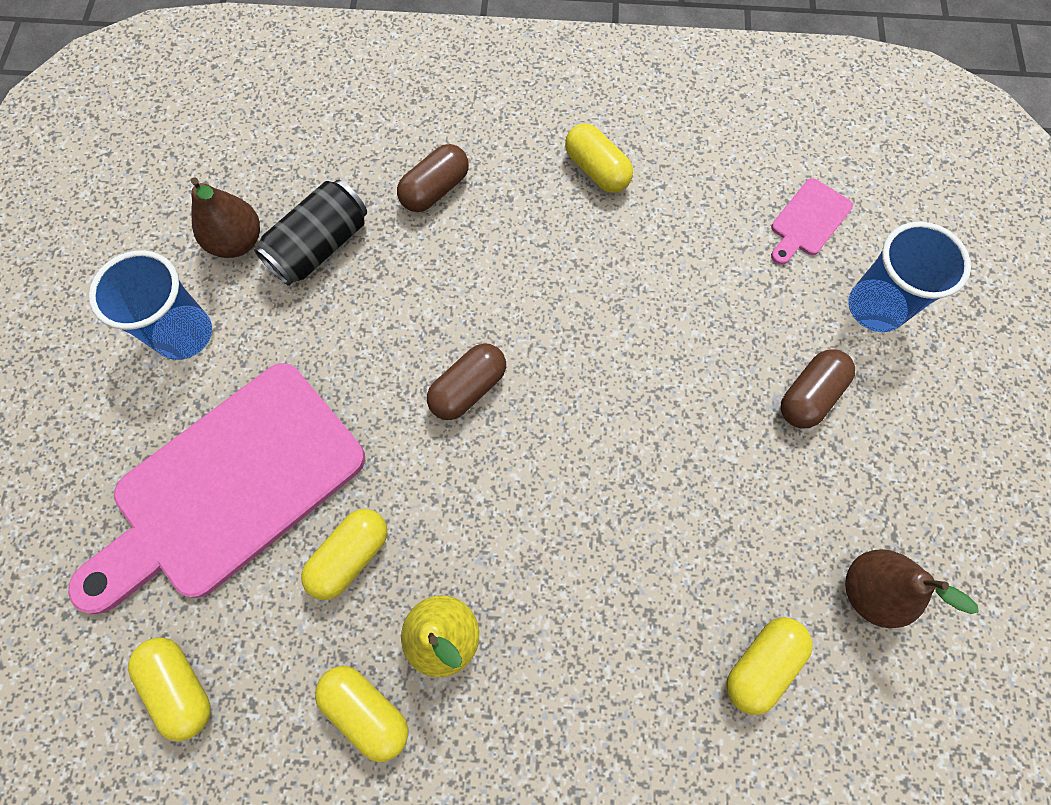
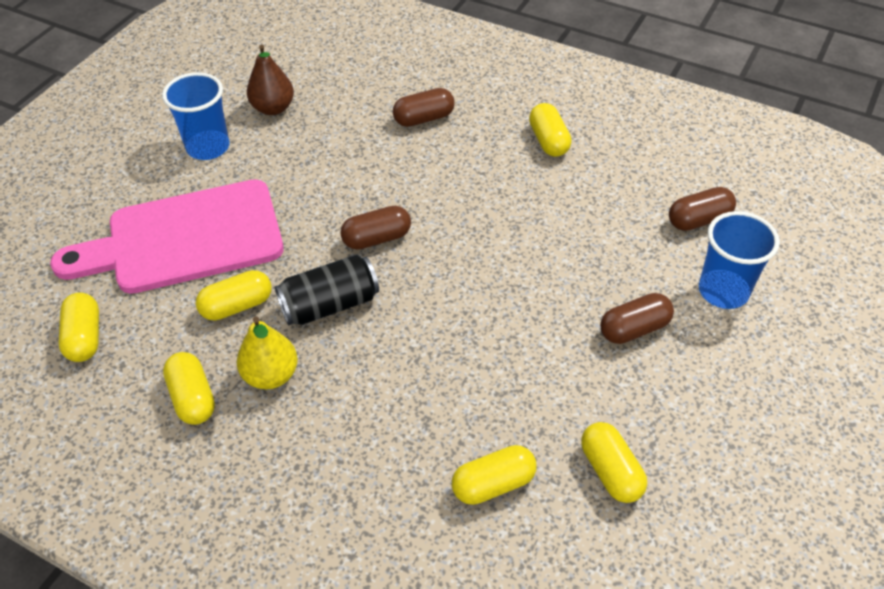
camera: 25 degrees right, 20 degrees down
black can [254,179,367,286] -> black can moved to [275,255,379,325]
pink cutting board [771,178,853,265] -> brown capsule [669,187,736,231]
brown pear [845,549,979,628] -> yellow capsule [581,422,647,503]

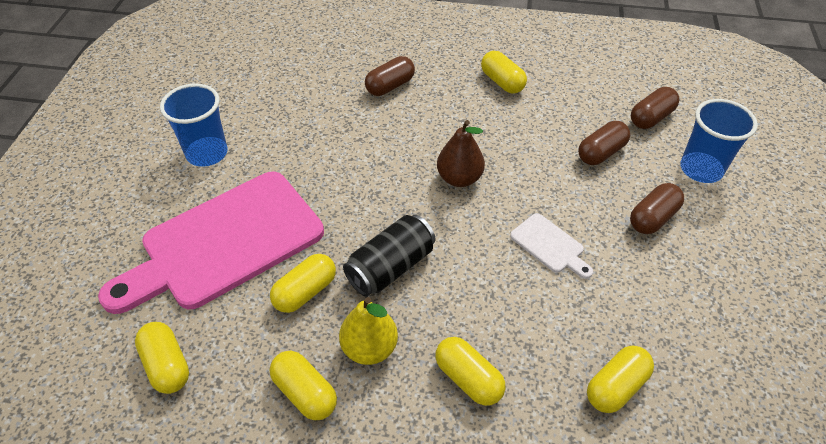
camera: 20 degrees left, 0 degrees up
brown pear [247,44,294,115] -> brown pear moved to [437,120,485,187]
brown capsule [340,206,411,250] -> brown capsule moved to [578,121,630,165]
yellow capsule [581,422,647,503] -> yellow capsule moved to [435,337,506,406]
none -> white cutting board [510,213,593,279]

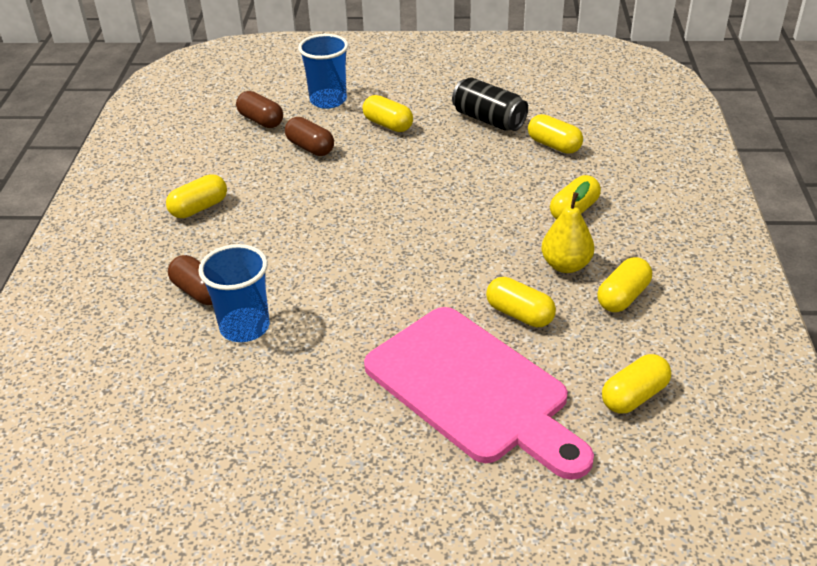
camera: 95 degrees left, 10 degrees down
blue cup [160,83,228,167] -> blue cup moved to [198,244,270,342]
black can [343,215,436,297] -> black can moved to [452,77,528,131]
brown pear [437,120,485,187] -> none
white cutting board [510,213,593,279] -> none
brown capsule [630,183,684,234] -> yellow capsule [363,95,413,132]

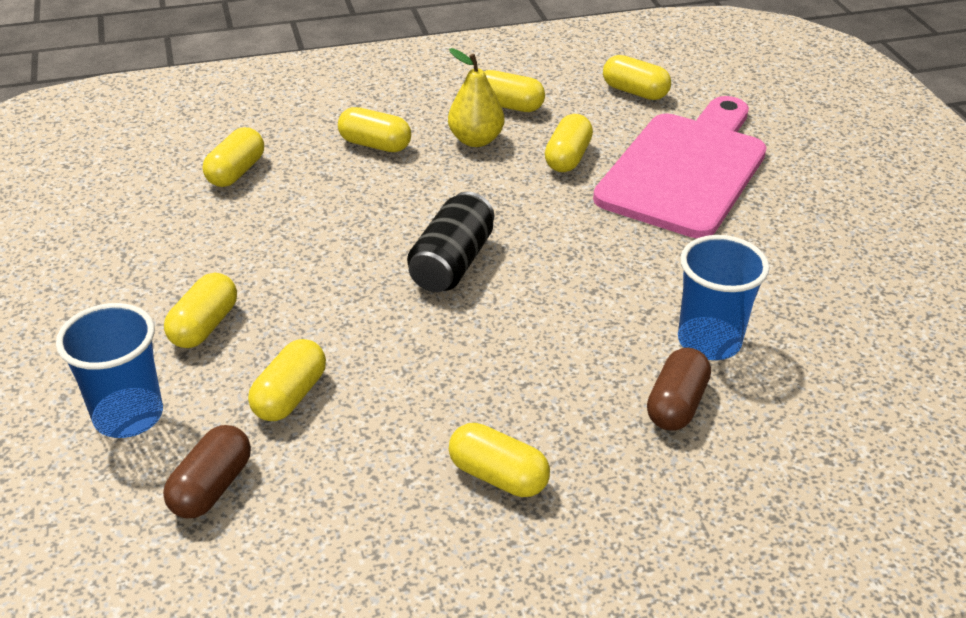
camera: 110 degrees left, 0 degrees up
brown capsule [285,117,334,156] -> yellow capsule [248,339,326,421]
black can [452,77,528,131] -> black can moved to [407,192,494,292]

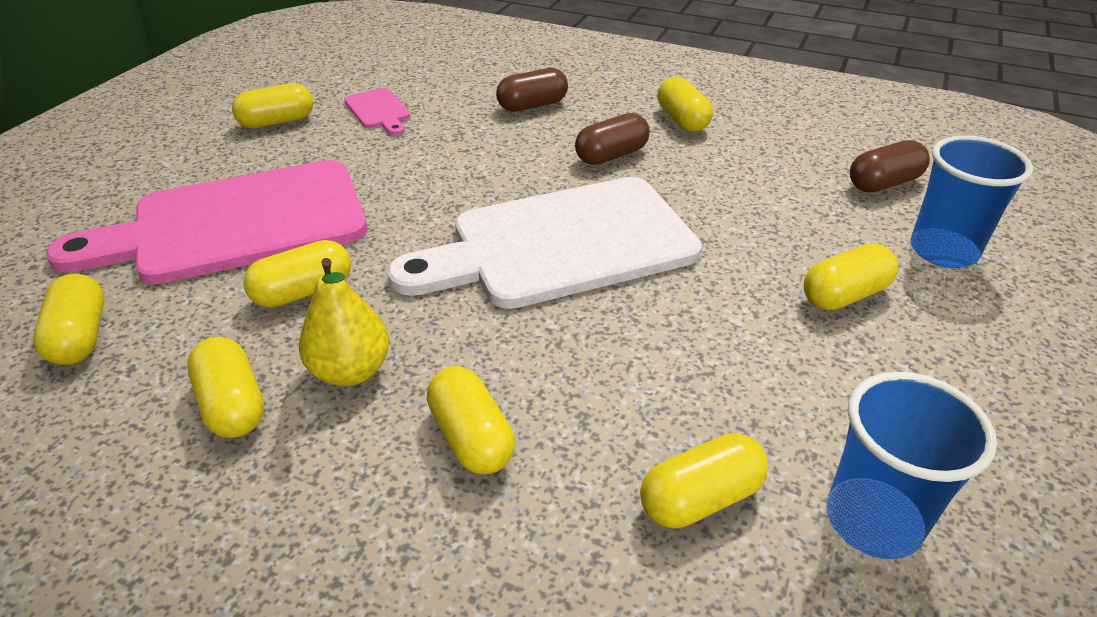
camera: 140 degrees left, 0 degrees up
yellow capsule [248,339,326,421] -> yellow capsule moved to [232,83,313,128]
black can [407,192,494,292] -> white cutting board [388,177,702,309]
blue cup [678,235,769,360] -> blue cup moved to [827,372,997,559]
none -> pink cutting board [344,88,410,135]
none -> brown capsule [575,113,650,165]

